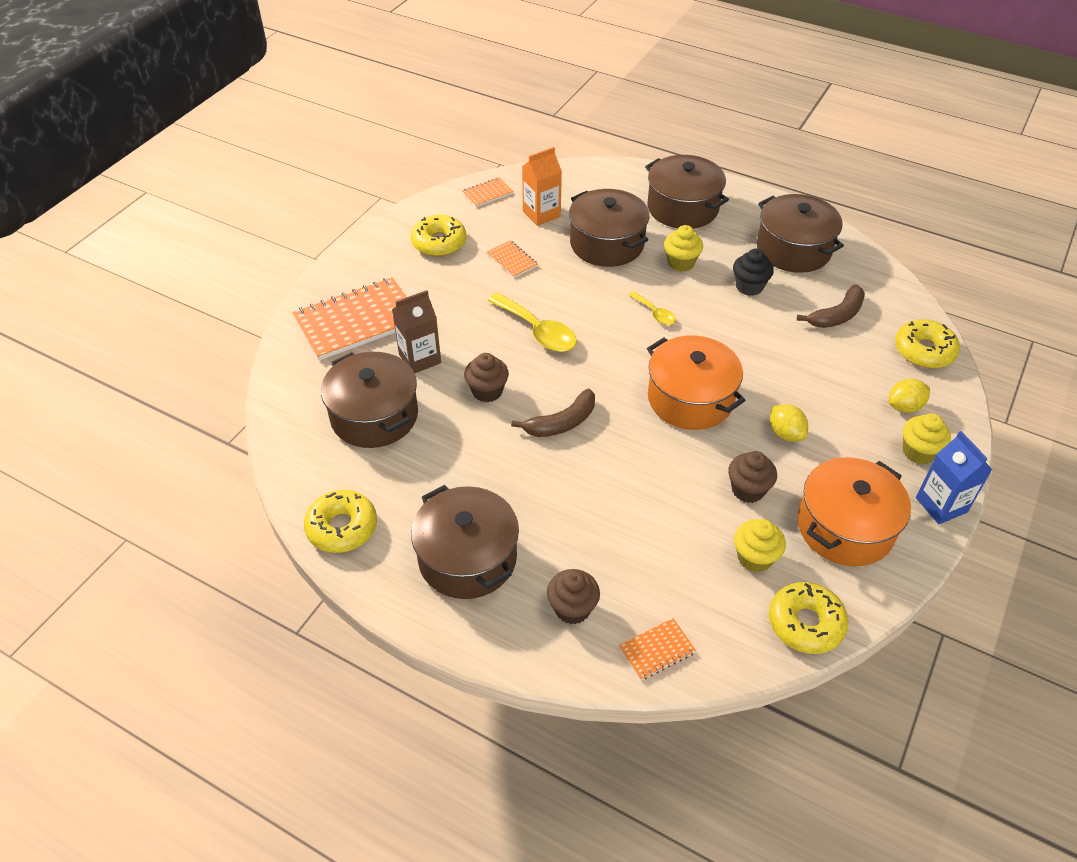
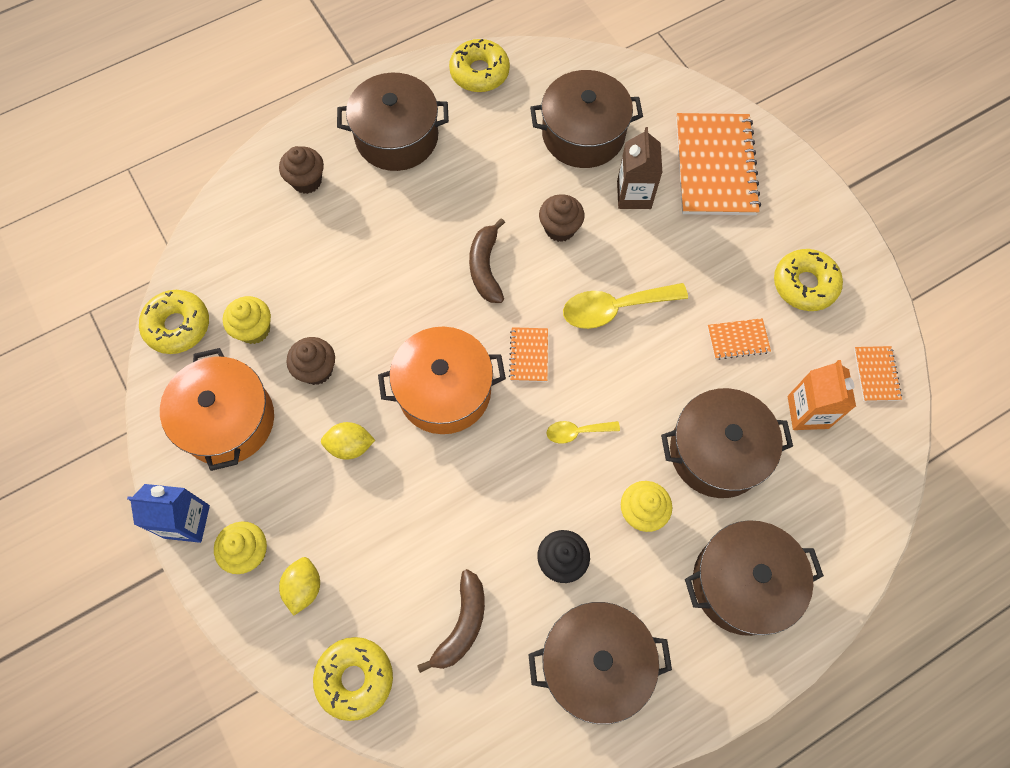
camera: 120 degrees right, 20 degrees up
orange notebook [619,618,696,680] -> orange notebook moved to [509,327,548,382]
brown banana [797,284,865,328] -> brown banana turned 150 degrees counterclockwise [417,569,485,673]

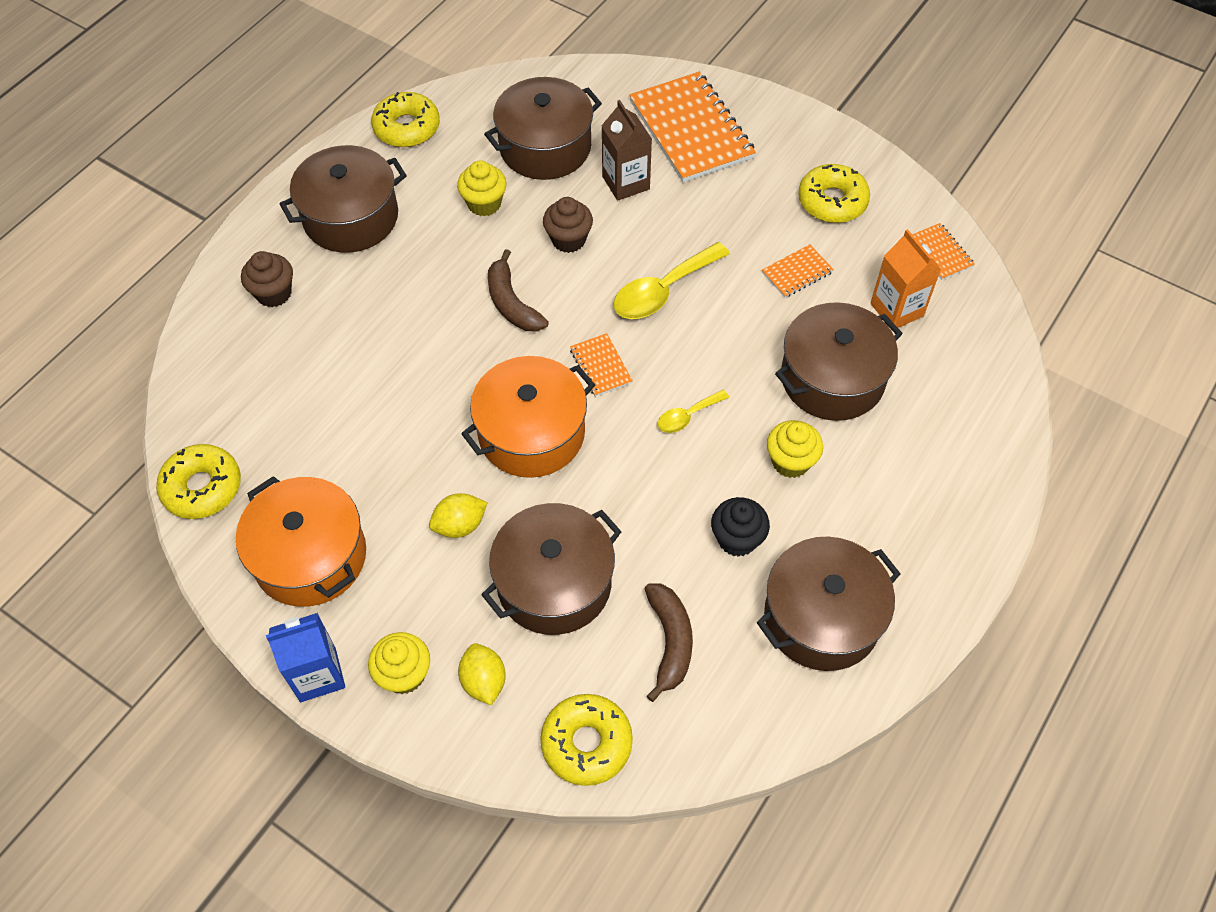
camera: 25 degrees left, 10 degrees down
yellow cupcake [223,296,271,344] -> yellow cupcake moved to [457,160,506,216]
brown cupcake [286,337,335,385] -> none
brown pot [685,520,824,636] -> brown pot moved to [481,503,622,635]

